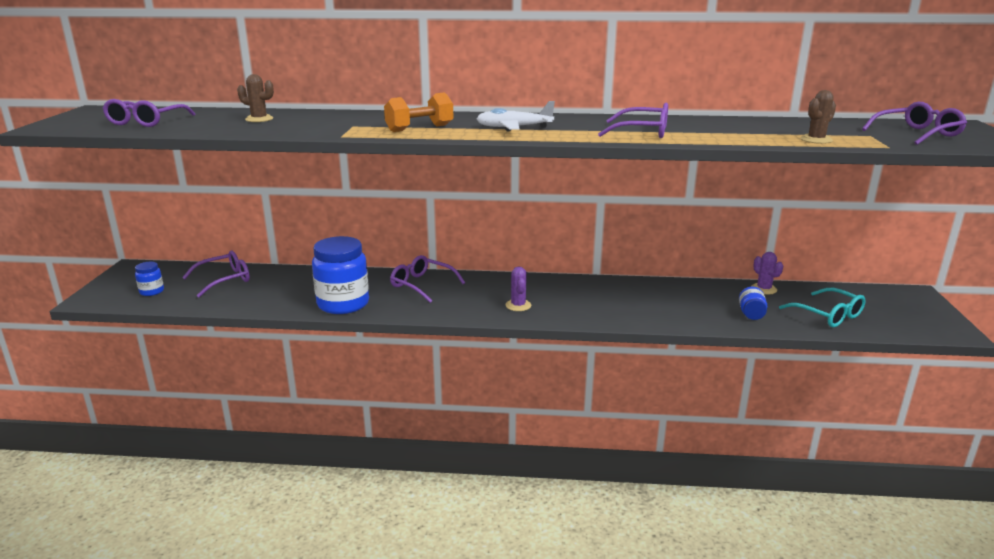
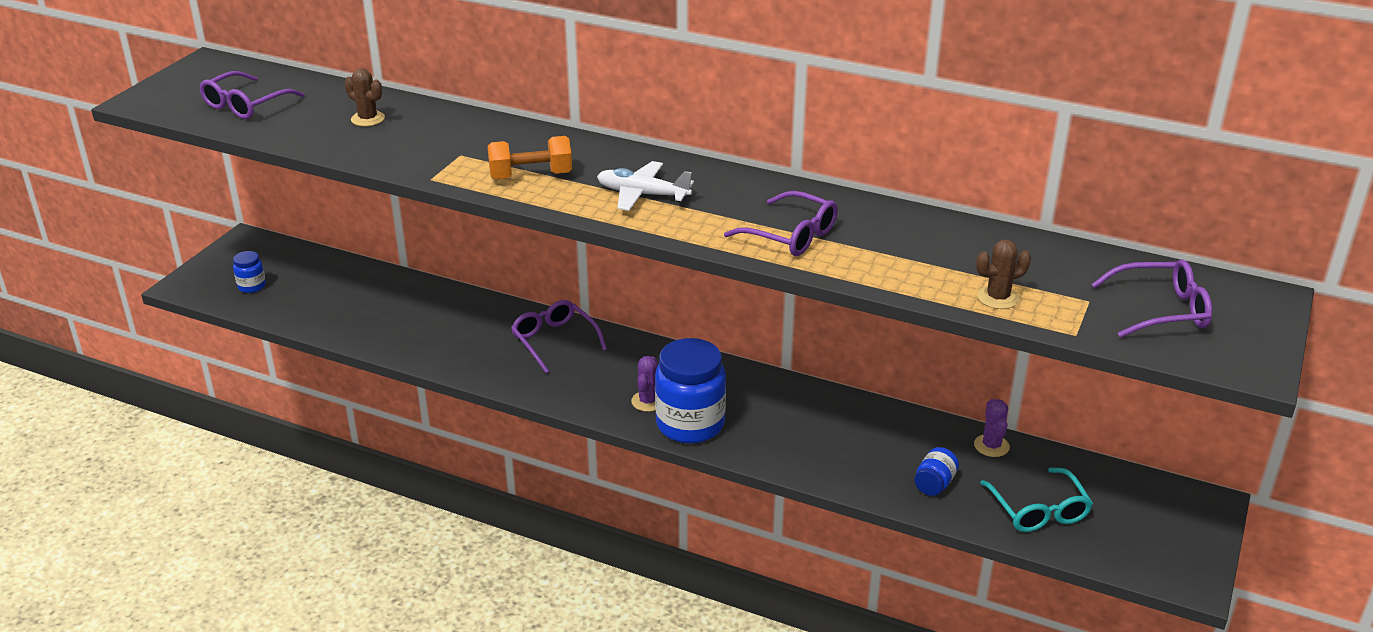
camera: 20 degrees right, 10 degrees up
purple glasses [182,251,250,297] -> none
blue jar [312,236,369,314] -> blue jar moved to [655,338,726,444]

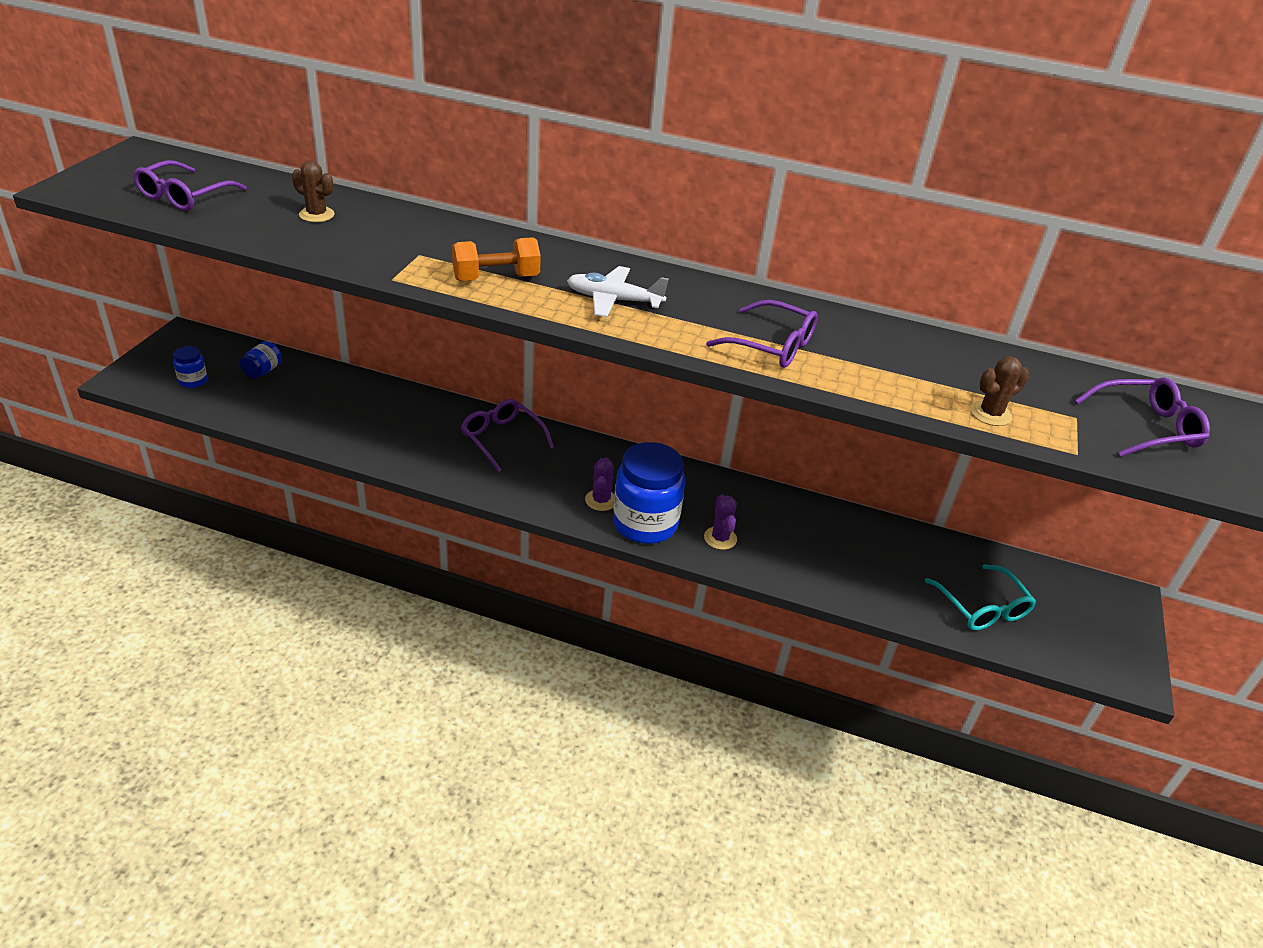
camera: 10 degrees left, 5 degrees up
blue jar [914,447,959,496] -> blue jar moved to [240,341,282,378]
purple cactus [974,399,1010,457] -> purple cactus moved to [704,494,737,550]

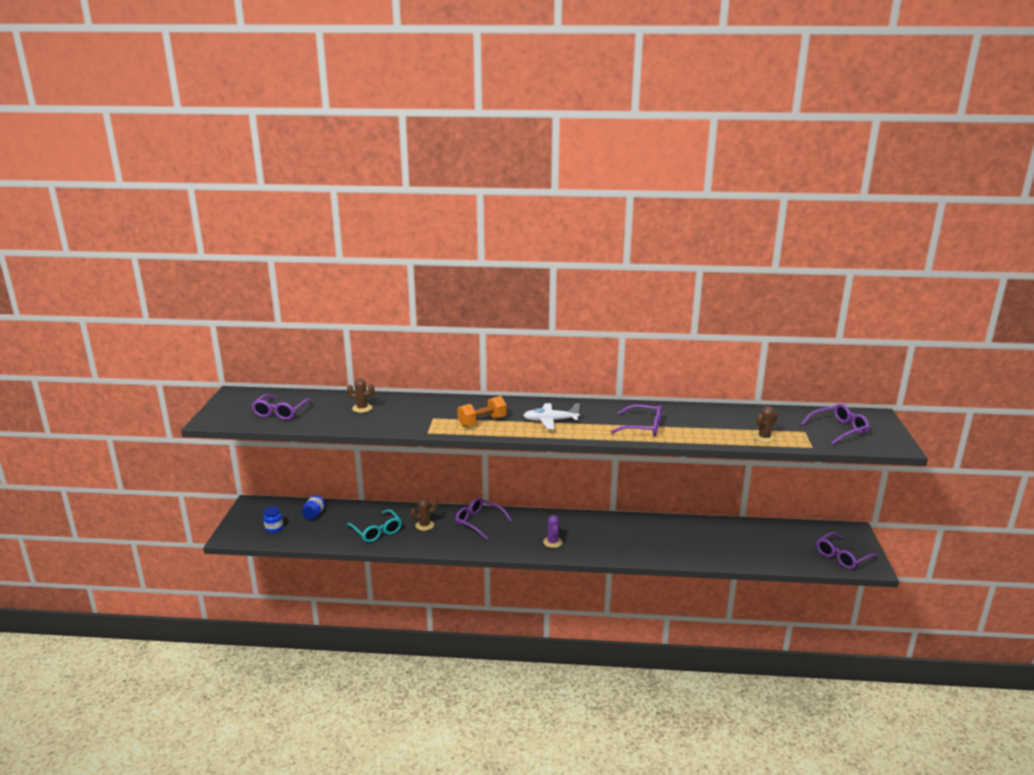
camera: 10 degrees left, 15 degrees down
blue jar [613,442,685,544] -> none
purple cactus [704,494,737,550] -> none
turquoise glasses [925,564,1036,631] -> turquoise glasses moved to [347,509,402,542]
none -> brown cactus [410,499,437,531]
none -> purple glasses [816,532,878,569]

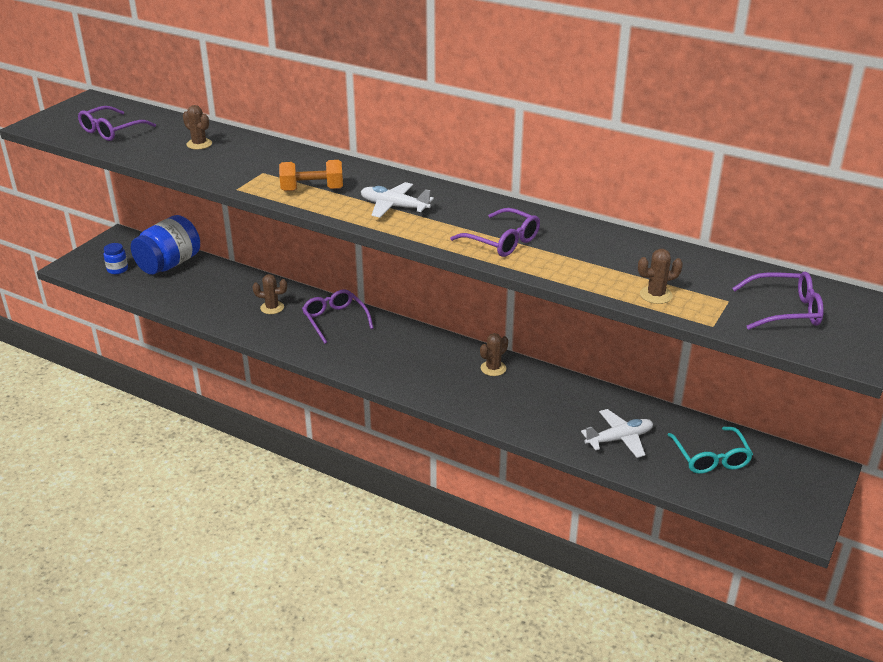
camera: 25 degrees right, 10 degrees up
blue jar [302,495,325,520] -> blue jar [131,215,200,275], size x2.16
turquoise glasses [347,509,402,542] -> turquoise glasses moved to [668,427,753,474]
purple cactus [543,515,563,548] -> none
purple glasses [816,532,878,569] -> none
none -> brown cactus [480,333,508,376]
none -> white plane [581,409,653,458]

